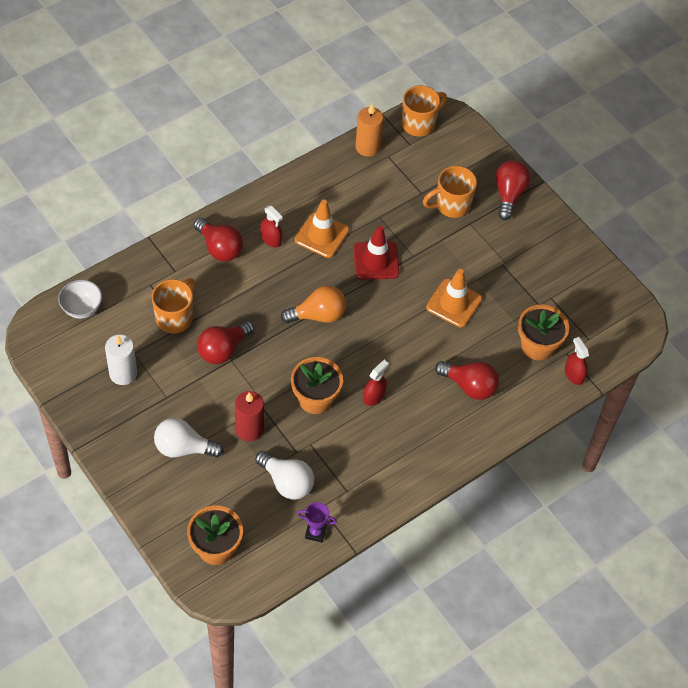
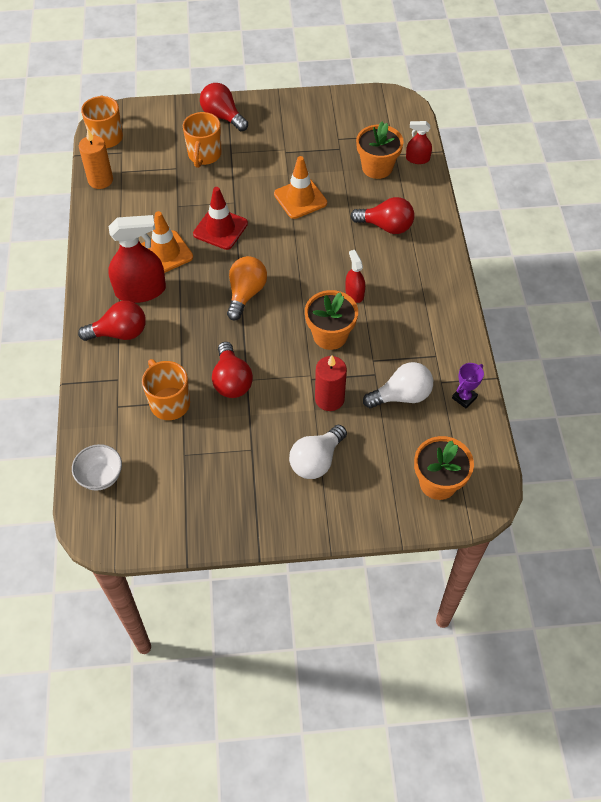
camera: 55 degrees left, 0 degrees up
white candle [105,335,137,385] -> none
red spray bottle [260,206,283,248] -> red spray bottle [108,215,166,303], size x1.92
red light bulb [435,361,499,400] -> red light bulb turned 45 degrees clockwise [351,197,415,234]

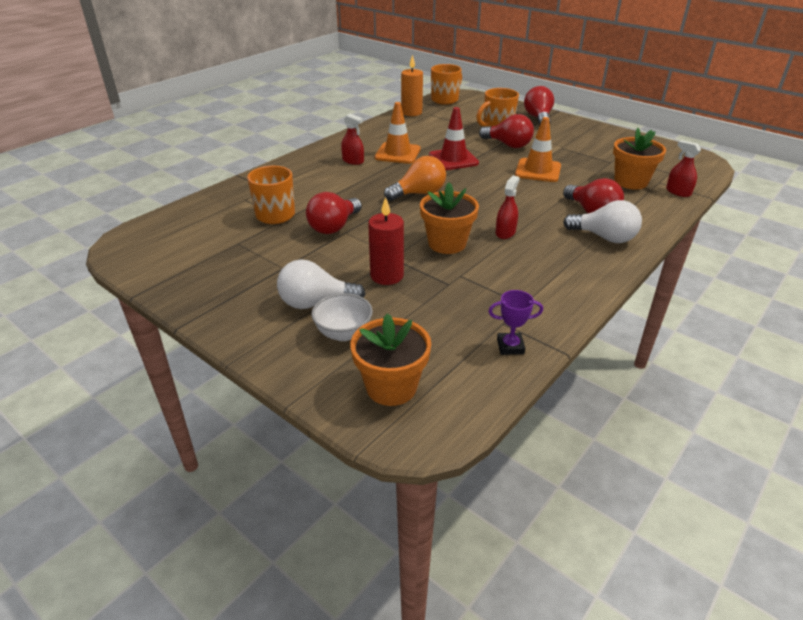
camera: 45 degrees right, 20 degrees down
white bowl [72,444,122,491] -> white bowl moved to [312,293,373,341]
red light bulb [78,301,146,341] -> red light bulb moved to [479,114,534,148]
red spray bottle [108,215,166,303] -> red spray bottle [341,114,364,165], size x0.52
white light bulb [363,362,433,408] -> white light bulb moved to [563,200,642,243]

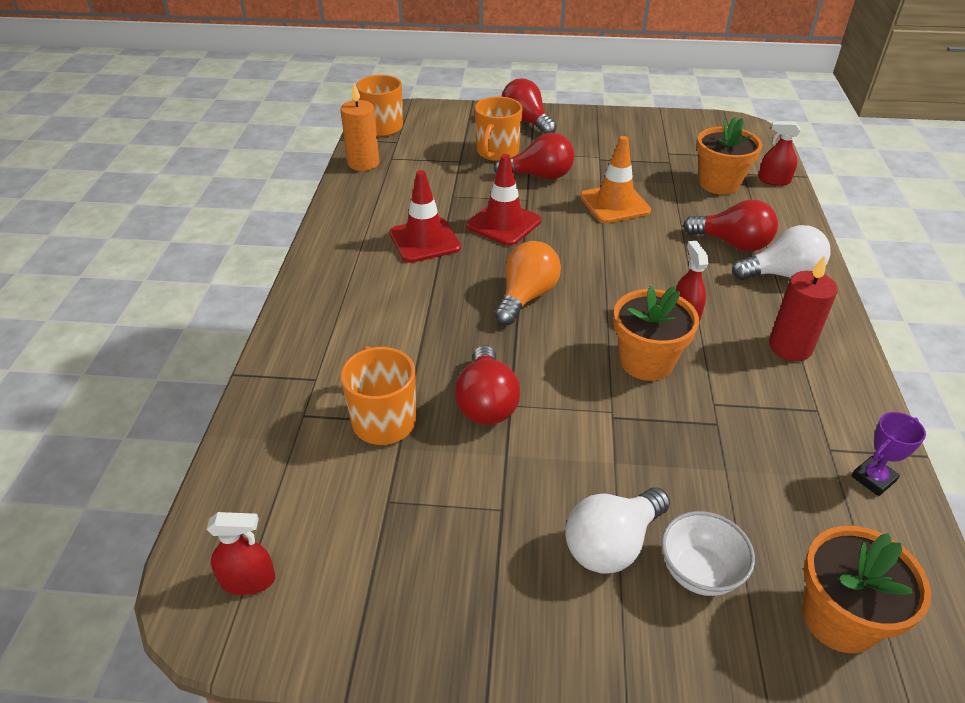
camera: 35 degrees left, 5 degrees up
red spray bottle [341,114,364,165] -> red spray bottle moved to [207,512,275,595]
red candle [368,197,404,285] -> red candle moved to [769,256,838,361]
orange traffic cone [375,102,421,164] -> red traffic cone [389,170,461,263]

